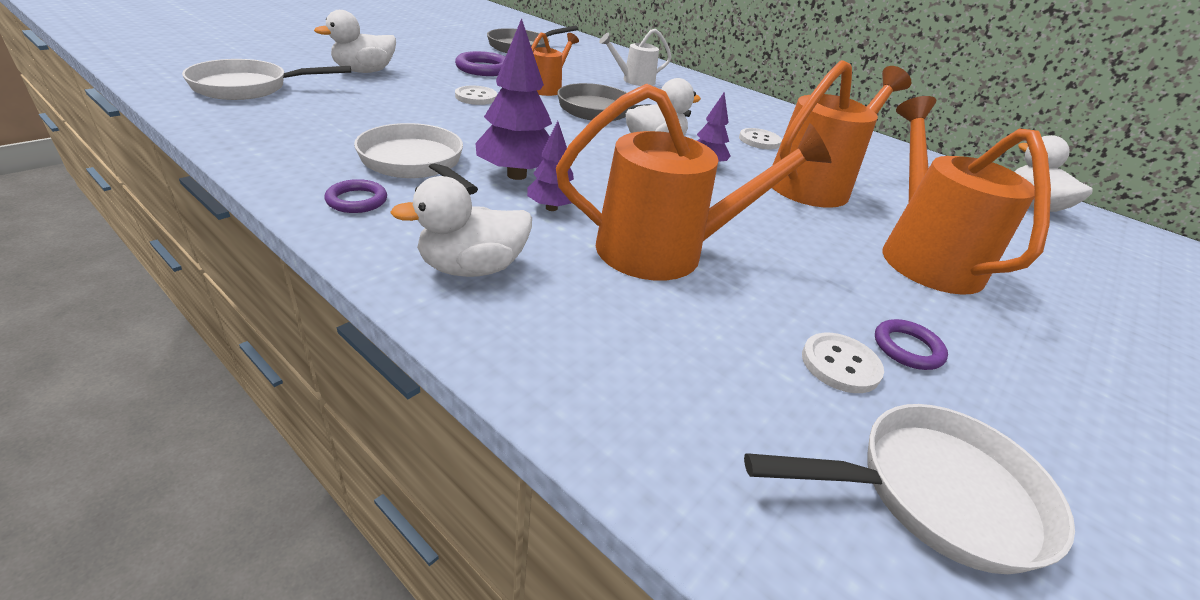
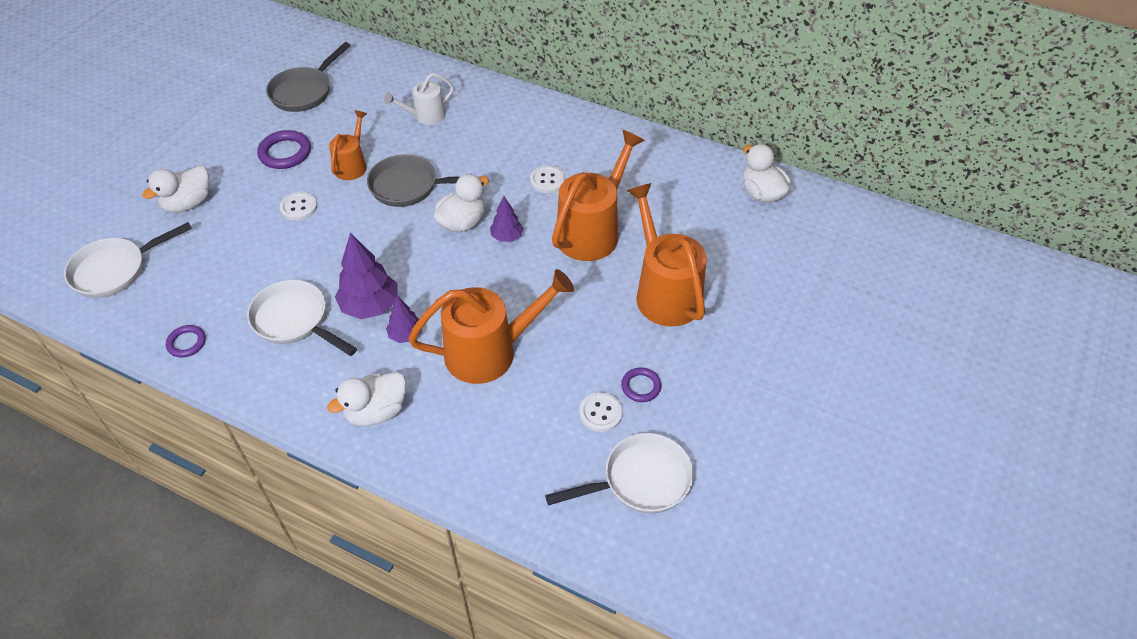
camera: 10 degrees left, 15 degrees up
purple ring [325,179,387,213] -> purple ring moved to [166,325,206,358]

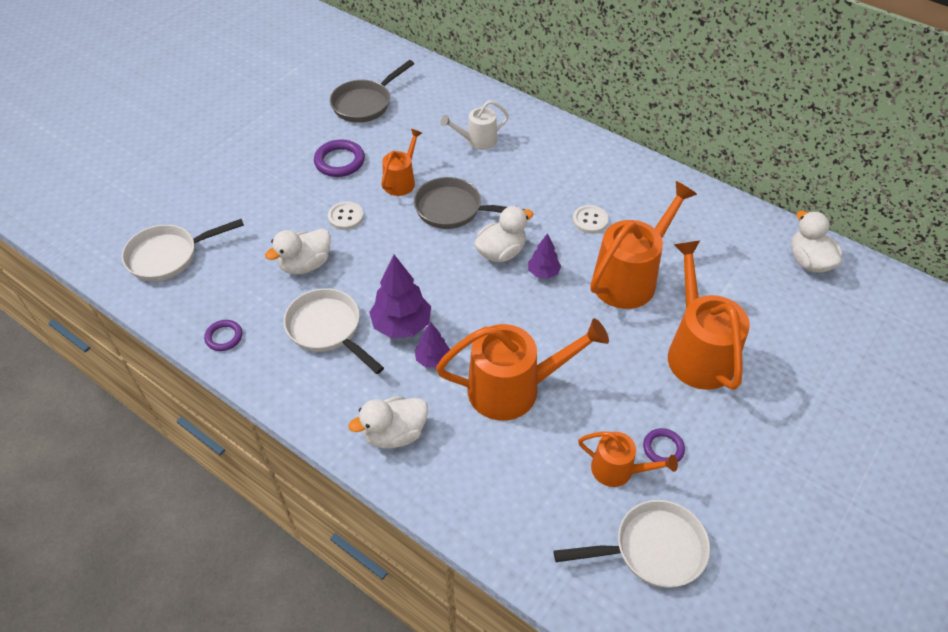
camera: 10 degrees right, 0 degrees up
white duck [142,166,209,213] -> white duck moved to [265,228,331,274]
white button [579,392,623,432] -> orange watering can [578,432,678,487]

